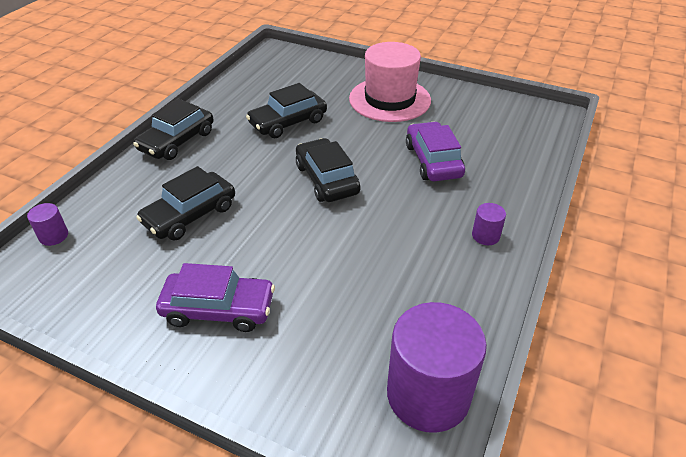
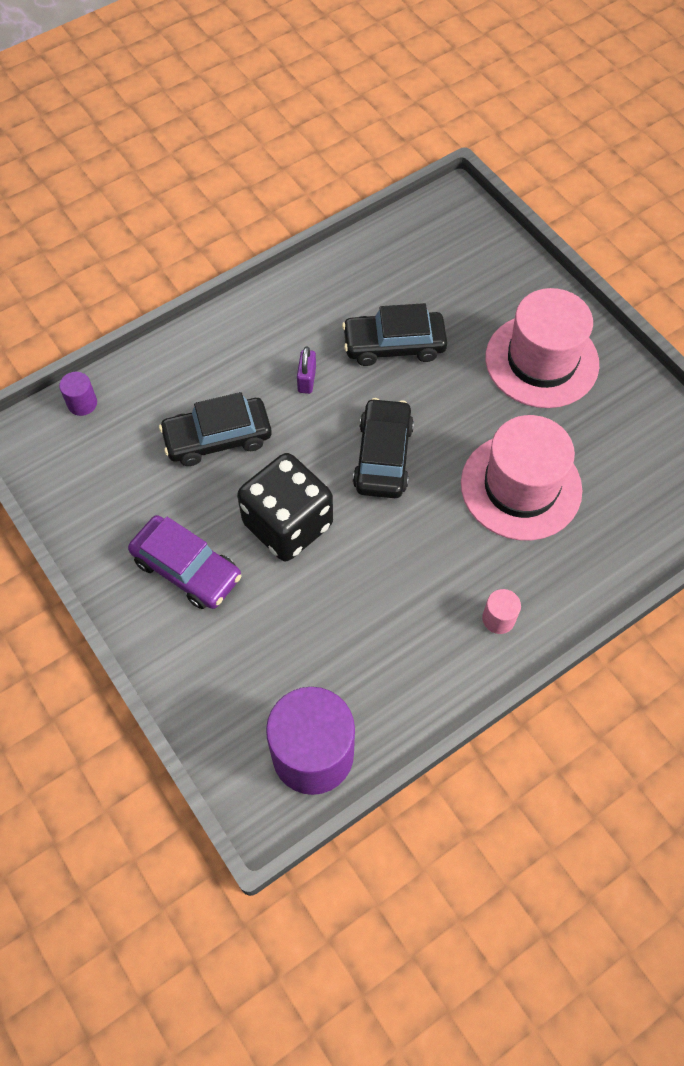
camera: 30 degrees right, 20 degrees up
black car [133,99,214,160] -> none
purple car [406,122,465,181] -> pink hat [461,415,582,541]
purple cylinder [472,203,506,245] -> pink cylinder [482,589,521,634]
none -> black dice [237,453,333,561]
none -> purple padlock [297,346,316,394]

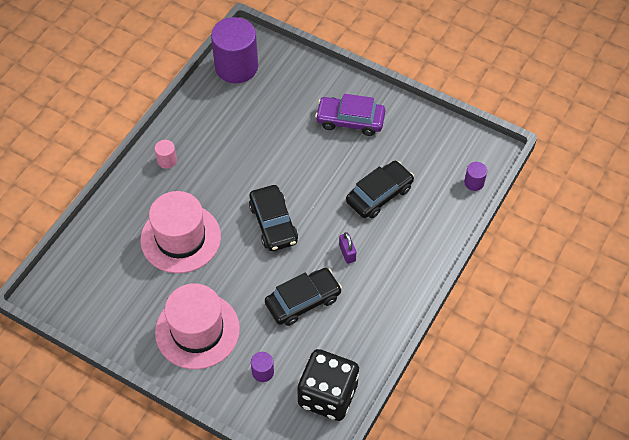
camera: 155 degrees right, 5 degrees down
black dice [237,453,333,561] -> black dice moved to [297,349,359,421]
none -> purple cylinder [251,352,274,382]

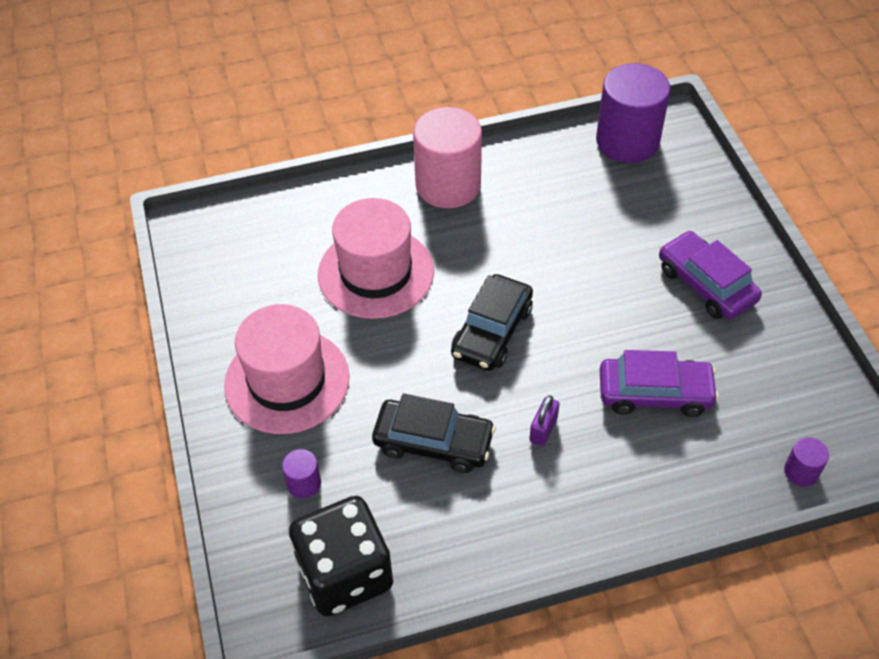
camera: 45 degrees right, 5 degrees down
pink cylinder [155,140,177,169] -> pink cylinder [413,107,482,208], size x2.32
black car [346,161,414,218] -> purple car [600,350,719,417]

